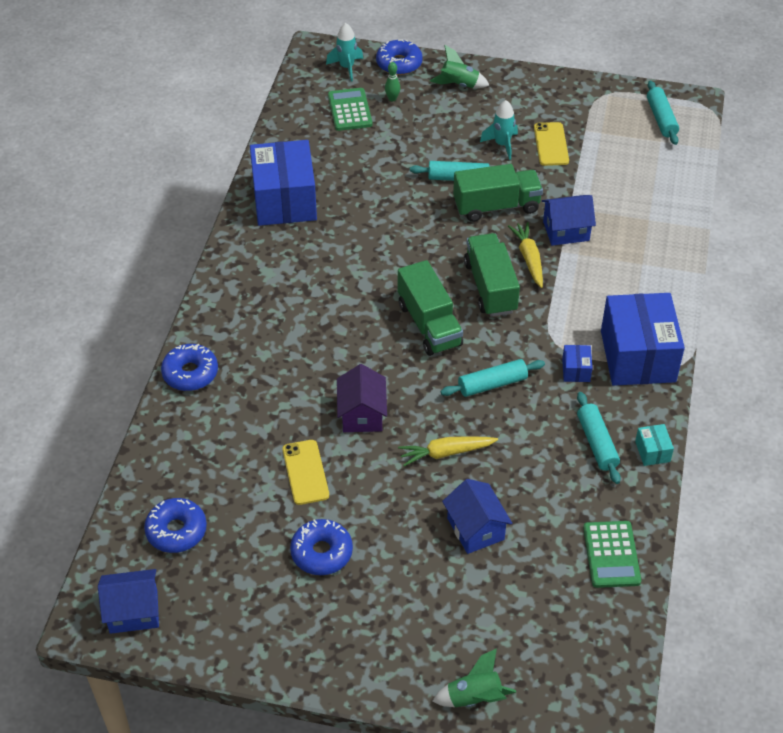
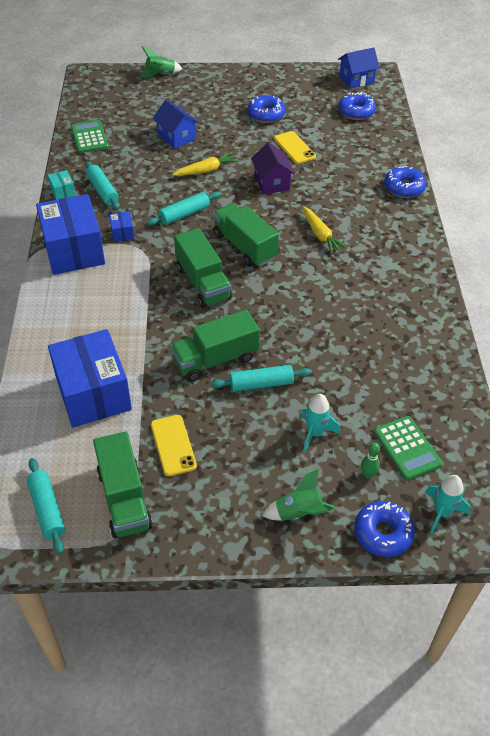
camera: 165 degrees right, 0 degrees up
blue box [250,140,317,226] -> blue box moved to [48,329,132,428]
turquoise rocket [480,100,518,160] -> turquoise rocket moved to [300,394,340,452]
yellow carrot [508,222,543,288] -> yellow carrot moved to [302,206,348,254]
blue house [542,195,596,246] -> none
none -> green truck [93,431,153,538]

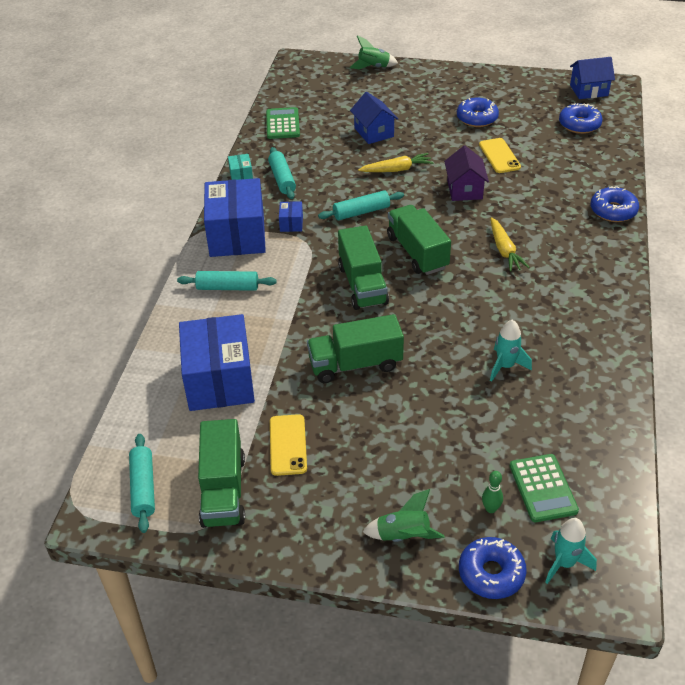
camera: 15 degrees right, 5 degrees down
turquoise rolling pin [211,365,312,392] -> turquoise rolling pin moved to [177,271,277,291]
turquoise rocket [300,394,340,452] -> turquoise rocket moved to [490,320,532,382]

